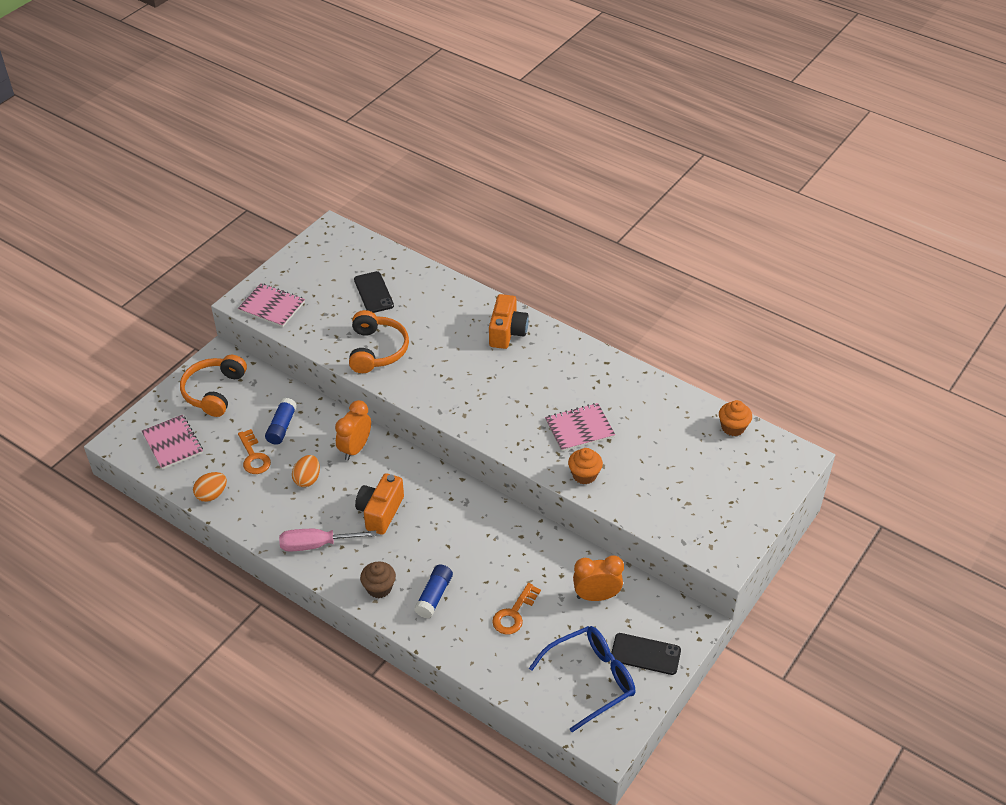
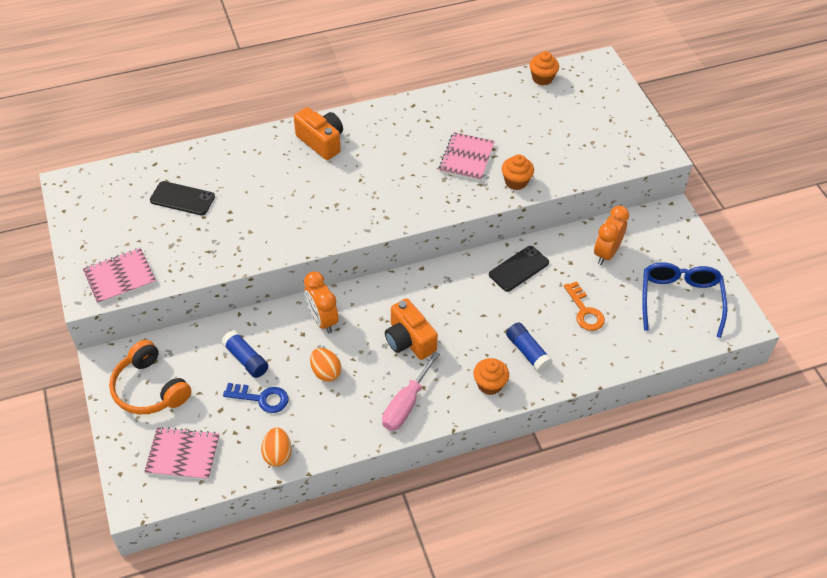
camera: 55 degrees left, 5 degrees up
orange key [238,429,271,474] -> blue key [223,383,289,413]
orange headphones [349,310,409,373] -> none
brown cupcake [360,561,396,598] -> orange cupcake [473,358,509,395]
black phone [611,633,681,675] -> black phone moved to [489,246,549,292]

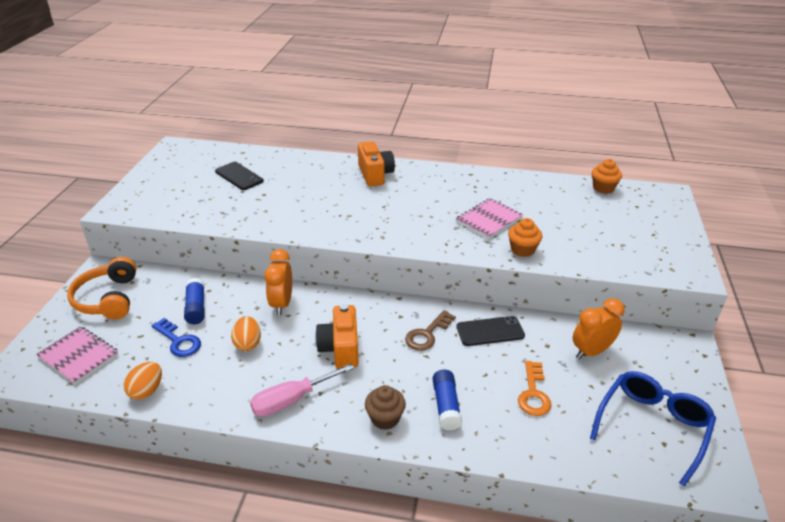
camera: 30 degrees right, 15 degrees down
pink notebook [83,248,156,305] -> none
orange cupcake [473,358,509,395] -> brown cupcake [365,385,406,430]
none -> brown key [405,310,456,351]

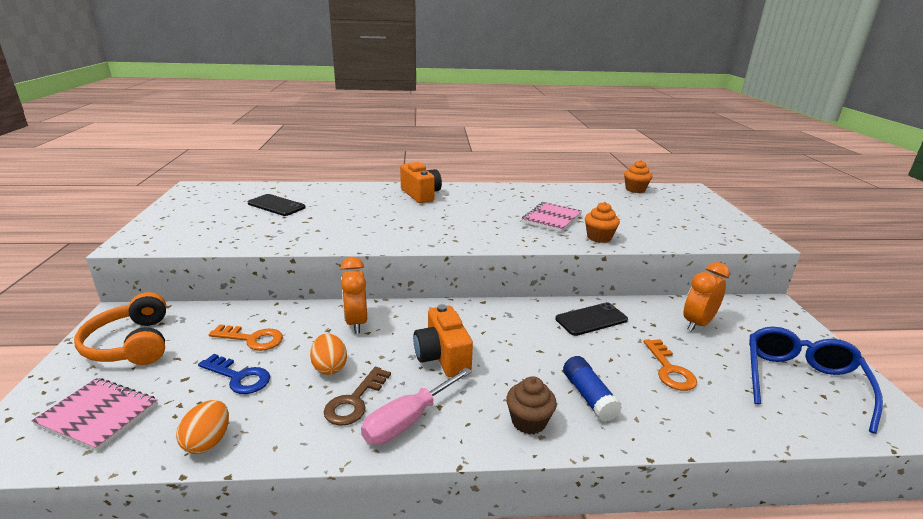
camera: 15 degrees left, 10 degrees down
blue glue stick [184,278,205,324] -> orange key [209,324,283,351]
brown key [405,310,456,351] -> brown key moved to [324,367,391,426]

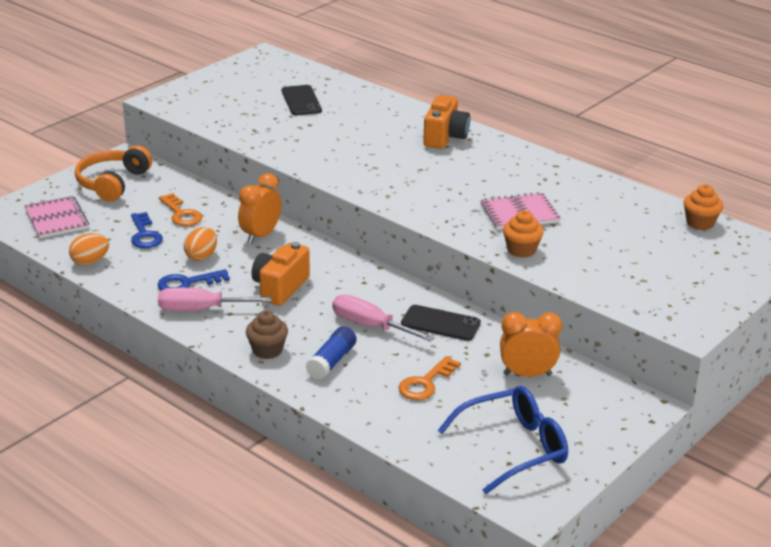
camera: 45 degrees right, 5 degrees up
brown key [324,367,391,426] -> blue key [157,269,230,291]
none -> pink screwdriver [333,295,435,342]

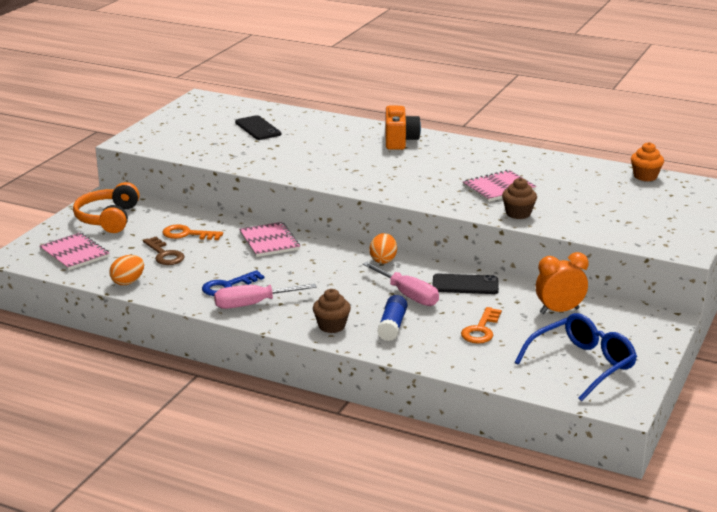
camera: 15 degrees left, 5 degrees down
blue key [131,212,163,248] -> brown key [143,237,185,265]
orange key [159,193,202,226] -> orange key turned 150 degrees clockwise [162,224,223,240]
orange egg [184,227,217,261] -> orange egg moved to [369,233,397,264]
orange clock [238,173,282,244] -> pink notebook [239,222,300,257]
orange camera [251,242,310,306] -> none
pink screwdriver [333,295,435,342] -> pink screwdriver turned 150 degrees counterclockwise [363,262,439,306]
orange cupcake [503,210,544,258] -> brown cupcake [502,178,537,219]

